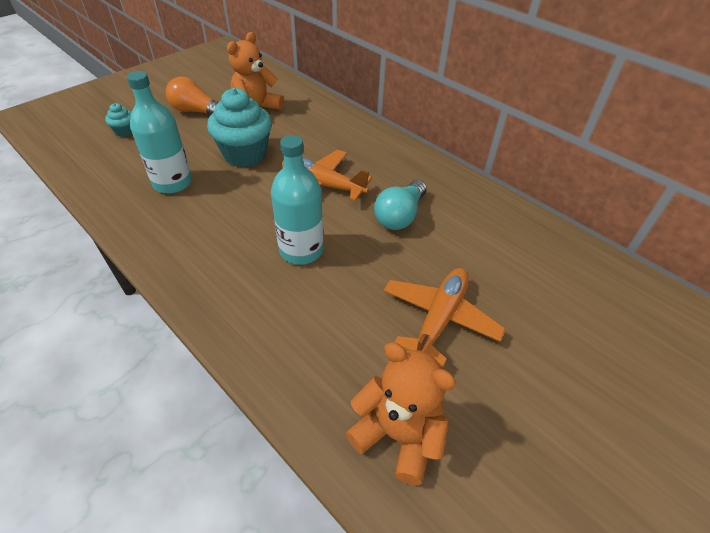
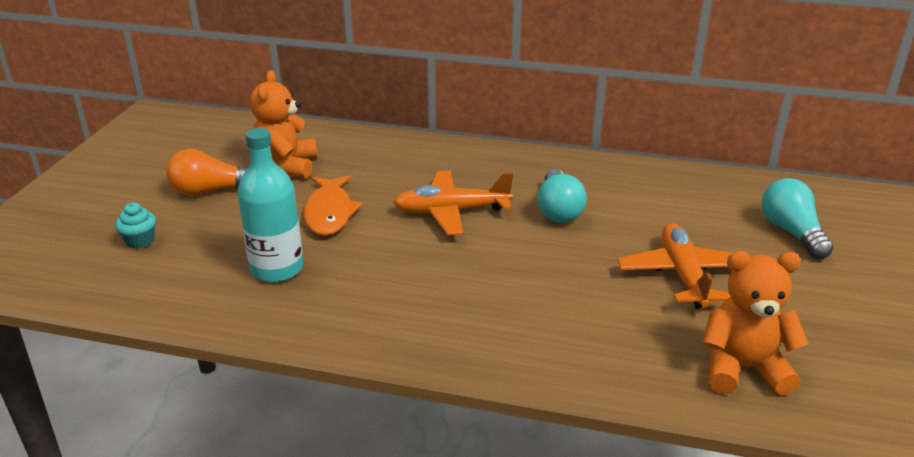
camera: 30 degrees left, 15 degrees down
turquoise cupcake [207,88,272,167] -> orange fish [304,175,363,236]
turquoise bottle [271,135,323,265] -> none
none -> turquoise light bulb [762,178,834,259]

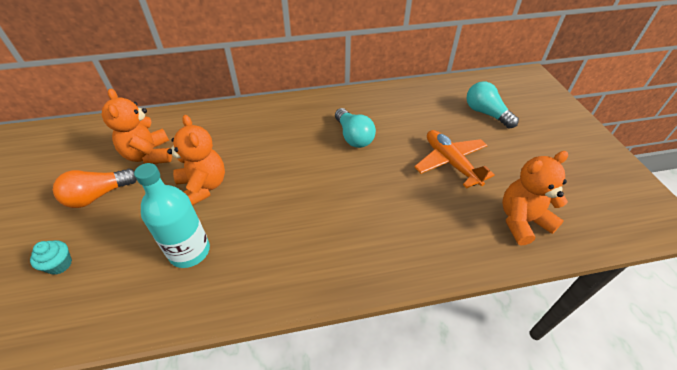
camera: 25 degrees left, 15 degrees up
orange fish [304,175,363,236] -> orange teddy bear [167,115,225,206]
orange plane [393,170,513,235] -> none

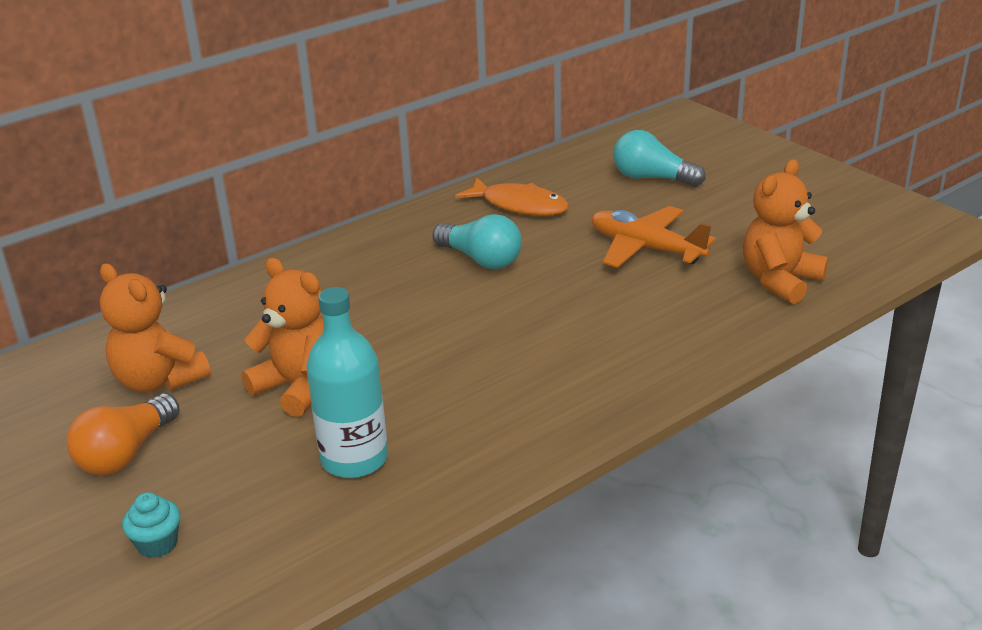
camera: 25 degrees left, 15 degrees down
none -> orange fish [455,178,569,216]

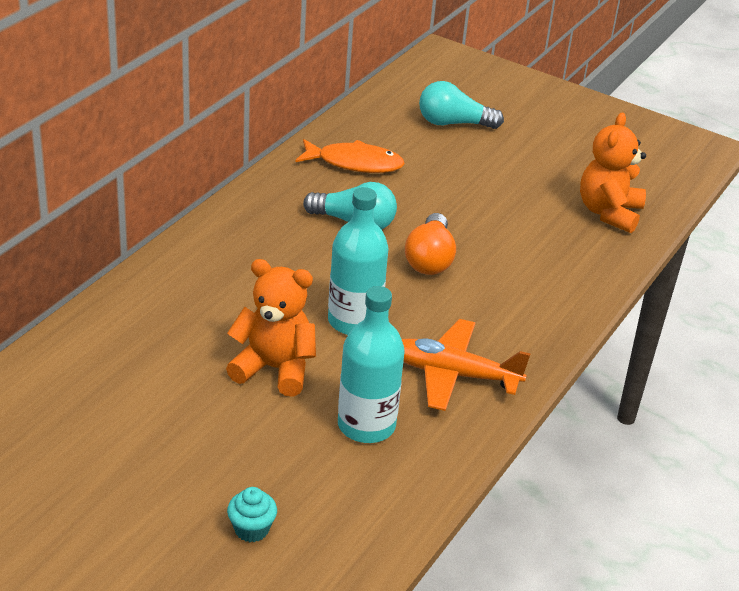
camera: 25 degrees left, 5 degrees up
orange light bulb [67,393,180,475] -> orange light bulb moved to [405,213,456,275]
orange teddy bear [100,263,211,392] -> none
orange plane [591,206,716,268] -> orange plane moved to [402,319,531,411]
none -> turquoise bottle [328,187,389,335]

